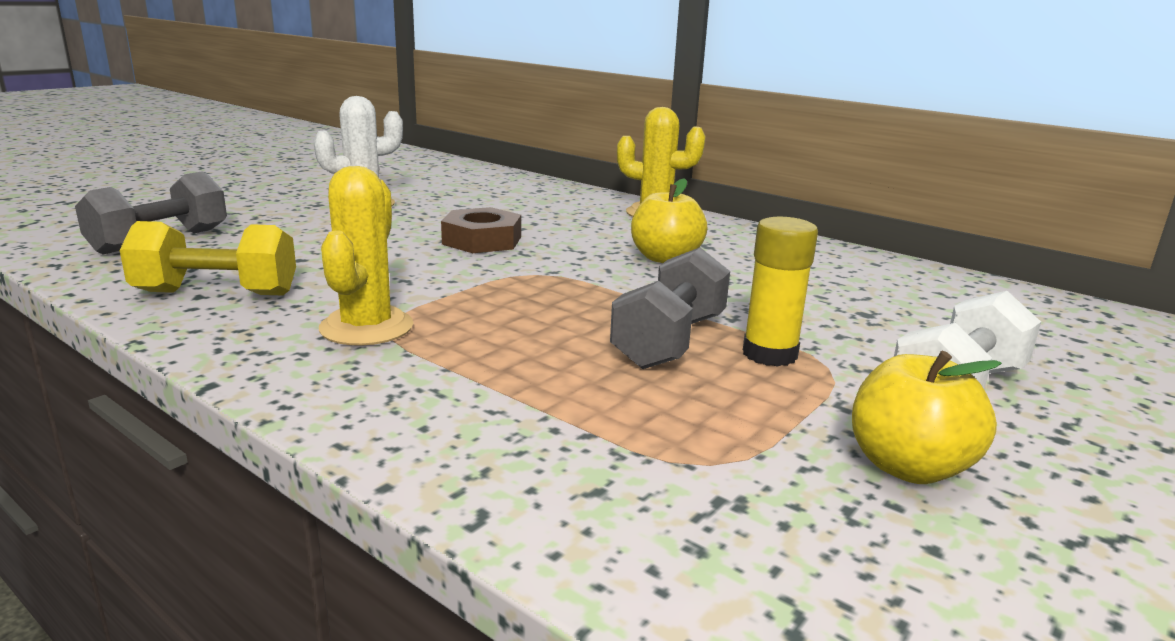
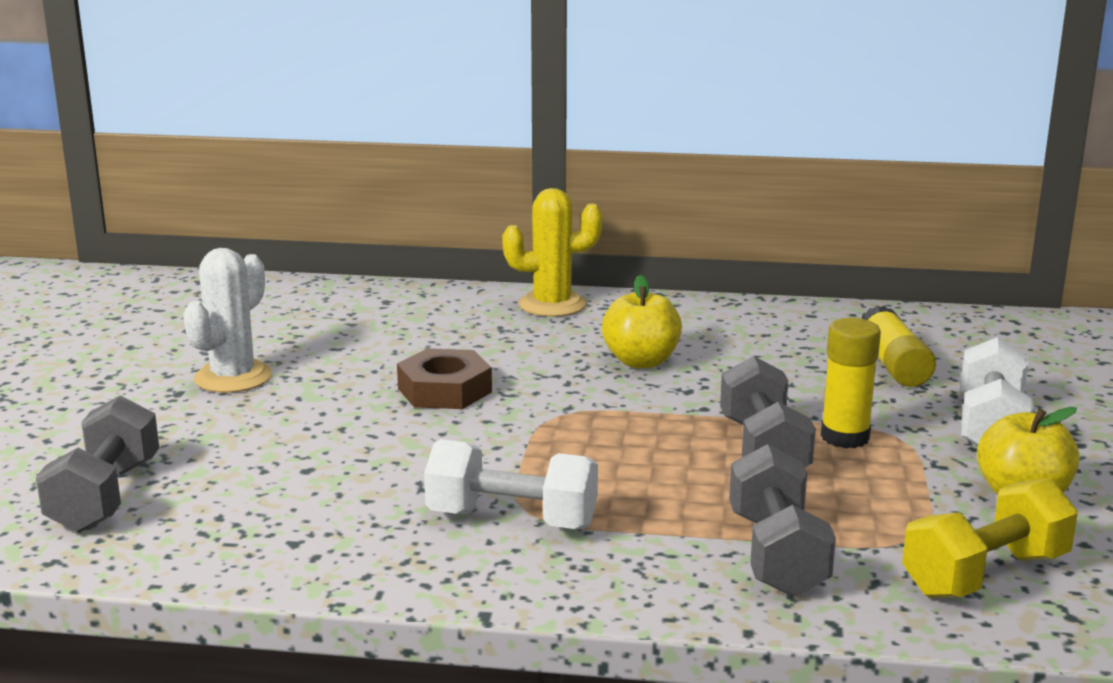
camera: 30 degrees left, 0 degrees up
yellow dumbbell [120,221,296,295] -> yellow dumbbell moved to [902,478,1078,598]
yellow cactus [319,166,413,346] -> white dumbbell [424,439,598,529]
none -> grey dumbbell [729,444,836,597]
none -> yellow glue stick [861,306,936,387]

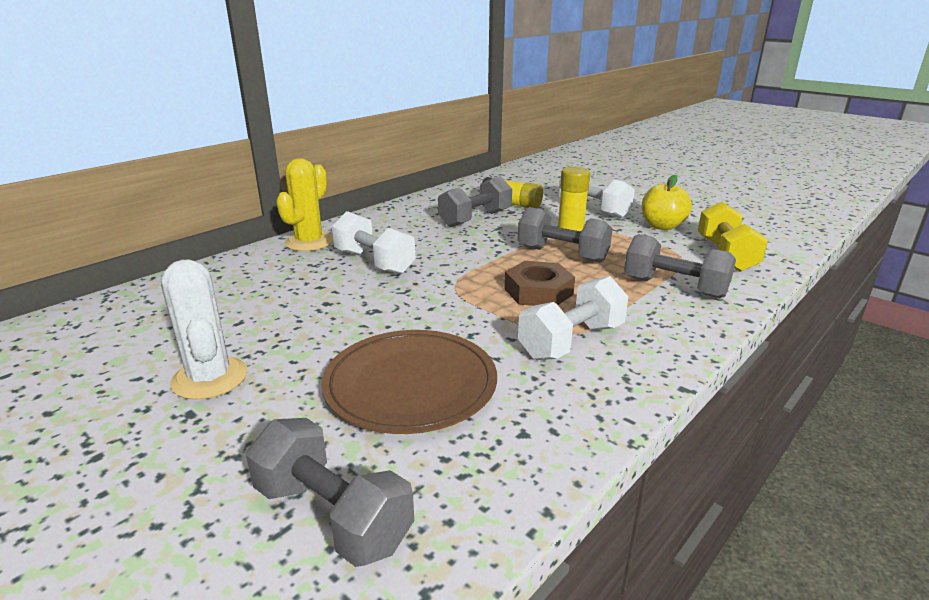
camera: 55 degrees left, 5 degrees up
brown nut [397,348,492,409] -> brown nut moved to [505,261,575,306]
yellow apple [602,275,682,368] -> none
none -> brown plate [321,330,497,434]
none -> white dumbbell [332,211,415,275]
none -> grey dumbbell [438,176,512,227]

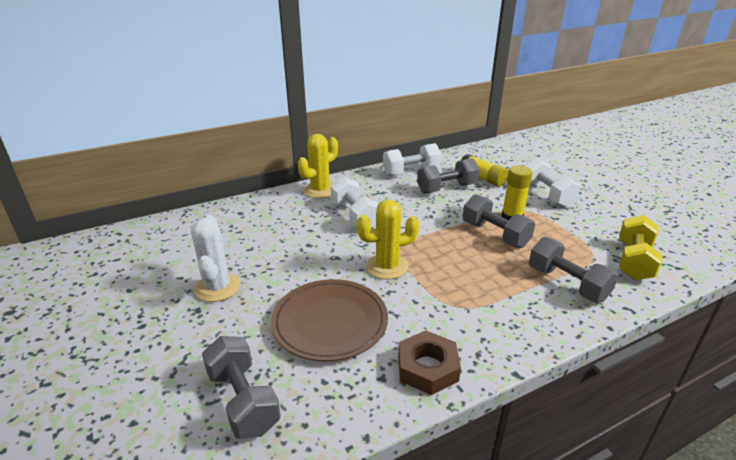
camera: 20 degrees right, 5 degrees up
brown nut [505,261,575,306] -> brown nut moved to [398,331,461,395]
white dumbbell [518,276,628,360] -> white dumbbell moved to [383,143,441,176]
yellow apple [642,175,692,230] -> none
none -> yellow cactus [356,199,419,280]

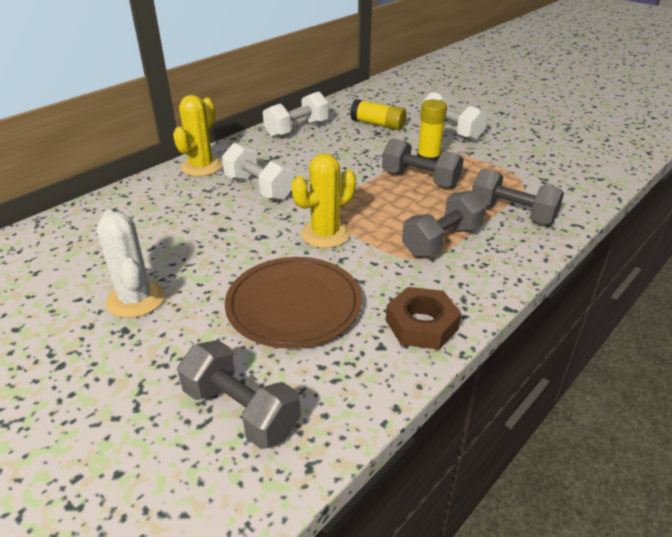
camera: 20 degrees left, 5 degrees up
grey dumbbell [417,158,480,194] -> grey dumbbell moved to [402,190,486,257]
yellow dumbbell [619,215,663,280] -> none

